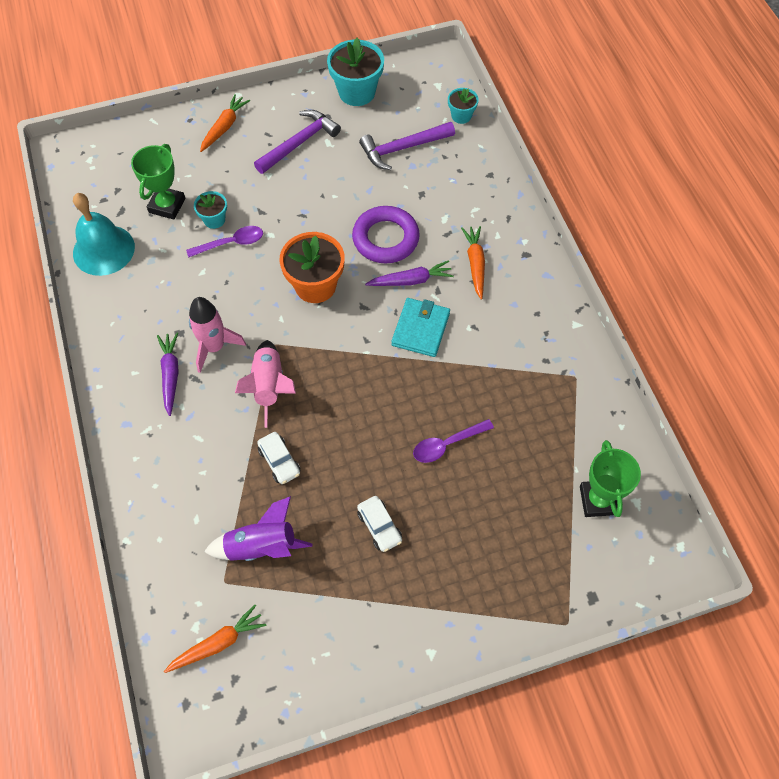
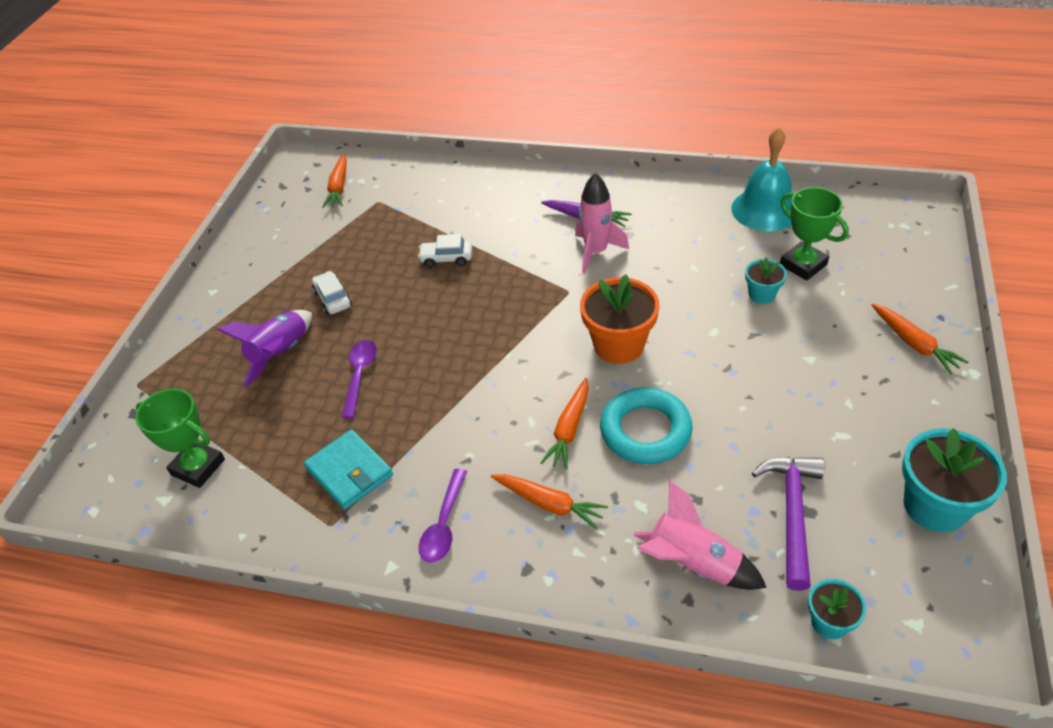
camera: 125 degrees right, 15 degrees down
purple spoon [186,226,263,257] -> purple spoon moved to [419,469,467,563]
purple rocket [204,496,312,561] -> purple rocket moved to [217,310,312,387]
pink rocket [235,340,296,428] -> pink rocket moved to [634,480,767,590]
purple hammer [254,110,341,174] -> none
purple ring [352,206,420,263] -> turquoise ring [600,387,693,464]
white car [357,496,402,552] -> white car turned 60 degrees clockwise [312,271,352,315]
purple carrot [365,260,454,286] -> orange carrot [541,378,589,470]
turquoise wallet [391,298,450,357] -> turquoise wallet moved to [304,430,393,510]

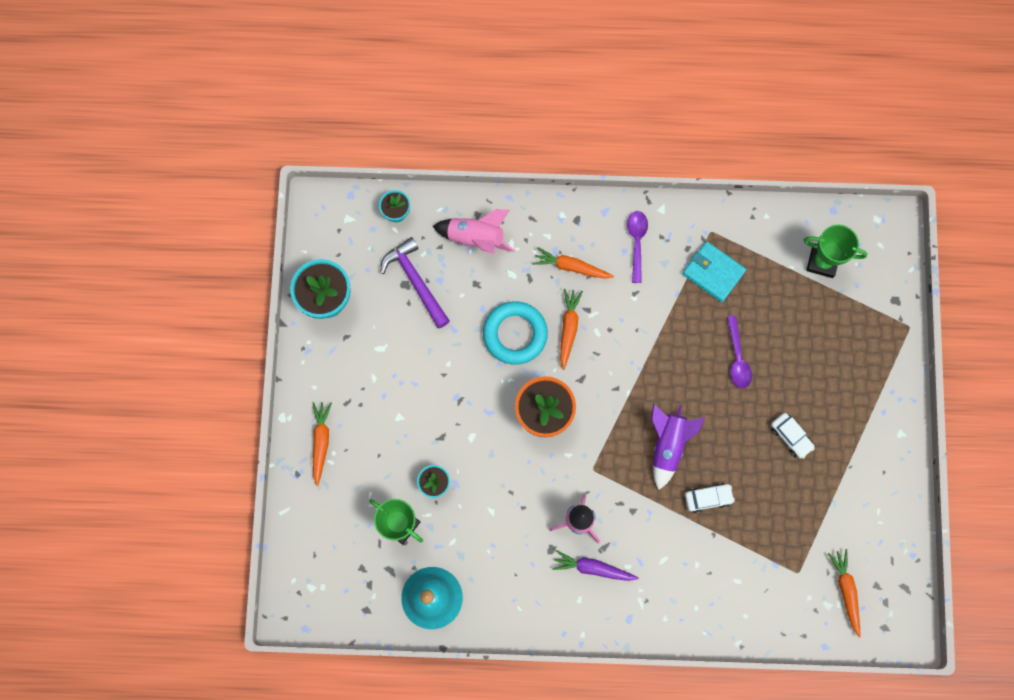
camera: 165 degrees right, 30 degrees up
purple rocket [217,310,312,387] -> purple rocket moved to [651,404,705,490]
purple hammer [752,457,824,591] -> purple hammer turned 150 degrees clockwise [380,237,450,328]
orange carrot [871,303,968,374] -> orange carrot turned 45 degrees clockwise [313,402,332,486]

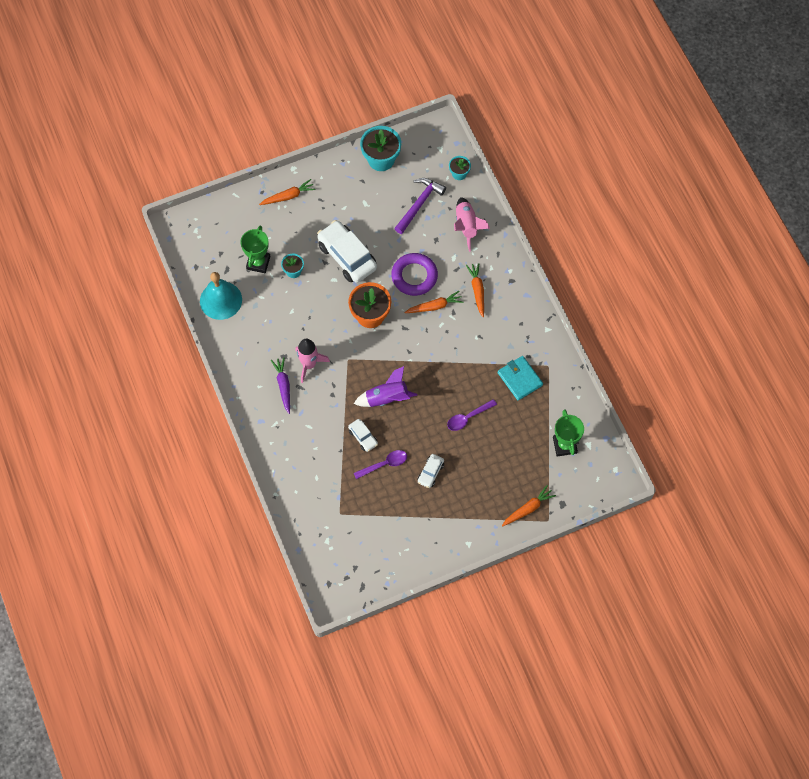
camera: 65 degrees right, 10 degrees down
turquoise ring [483,301,548,365] -> purple ring [391,253,438,296]
purple spoon [627,211,648,283] -> purple spoon moved to [354,450,407,479]
turquoise wallet [683,242,746,302] -> turquoise wallet turned 45 degrees counterclockwise [498,356,543,400]
orange carrot [828,549,861,638] -> orange carrot moved to [502,485,556,527]
none -> white car [317,220,377,283]

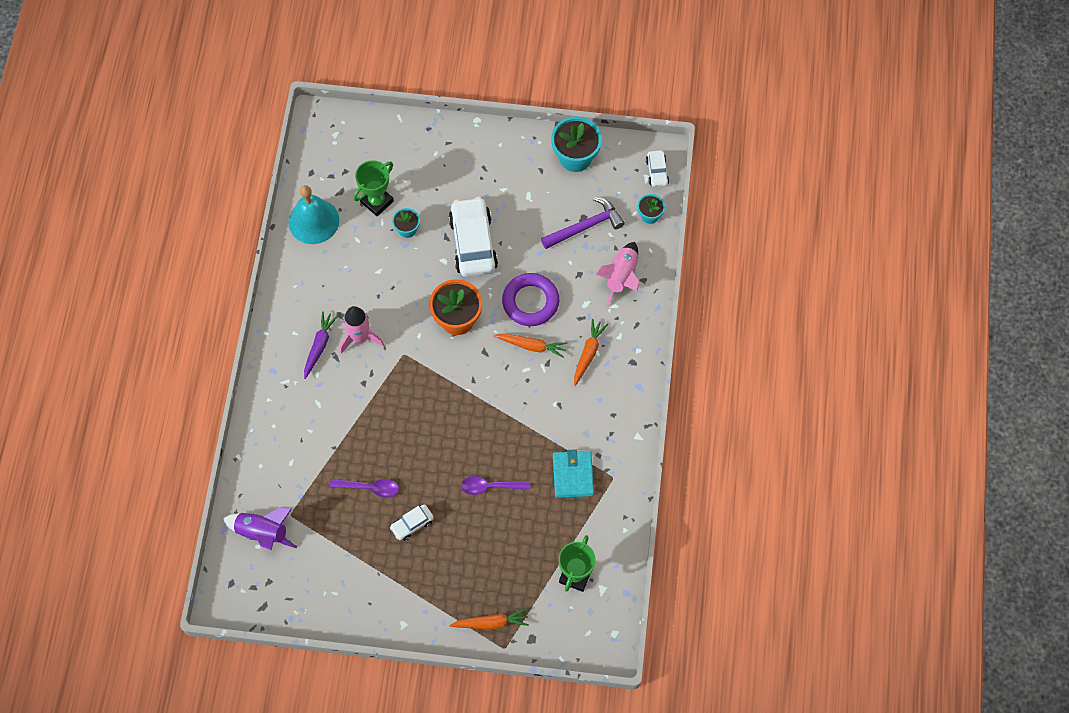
camera: 30 degrees right, 0 degrees up
orange carrot [259,179,316,205] -> none
white car [348,419,378,452] -> white car moved to [646,150,669,187]
purple rocket [354,366,417,407] -> purple rocket moved to [223,508,298,550]

